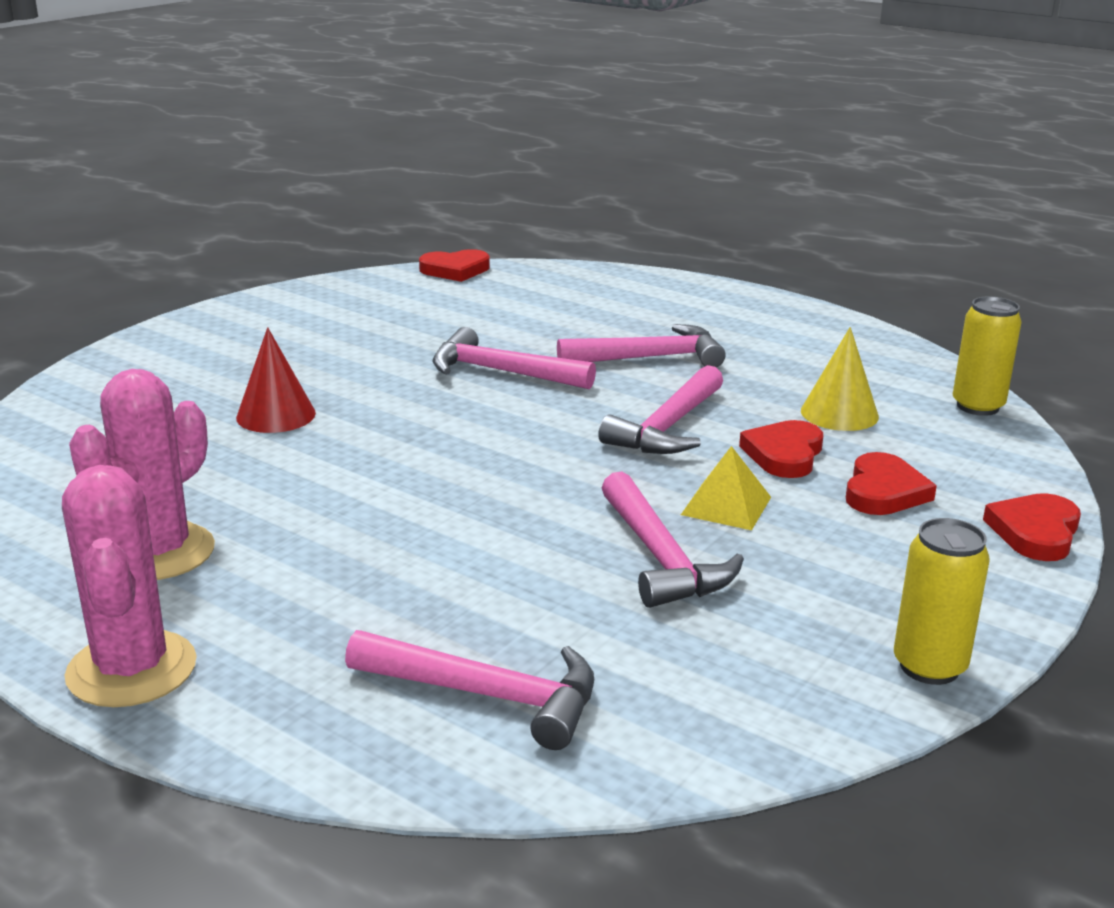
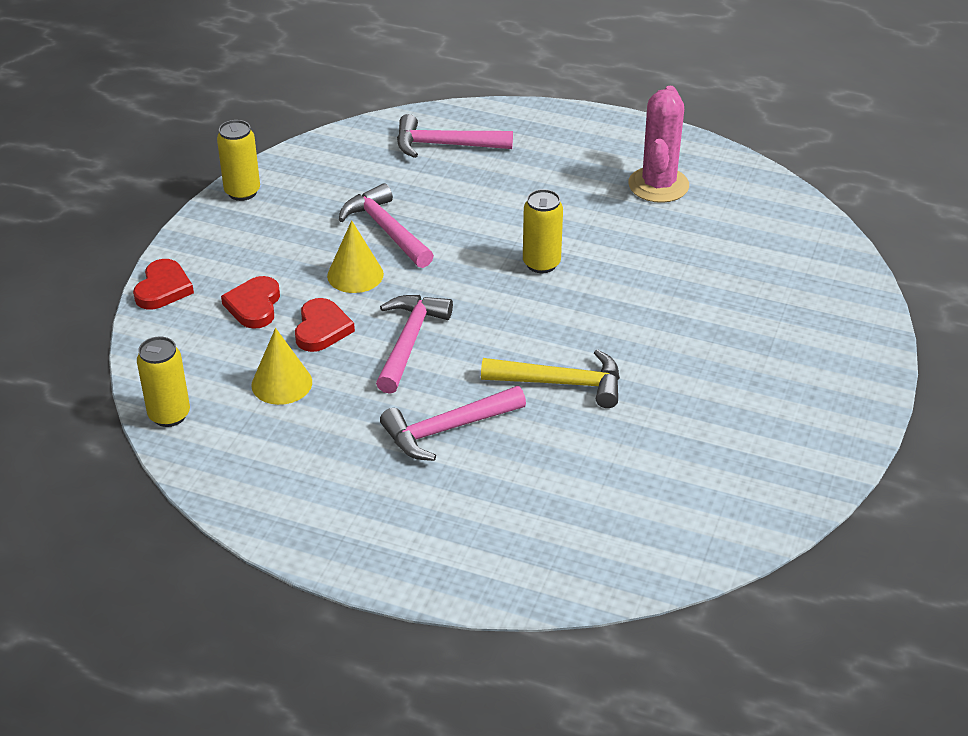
camera: 165 degrees right, 15 degrees up
pink cactus [62,465,197,707] -> none
red cone [236,327,316,433] -> none
red heart [419,249,490,282] -> none
pink hammer [432,327,596,389] -> yellow hammer [481,349,620,408]
yellow pyramid [681,446,771,530] -> yellow cone [327,220,384,293]
none -> yellow can [523,189,563,273]

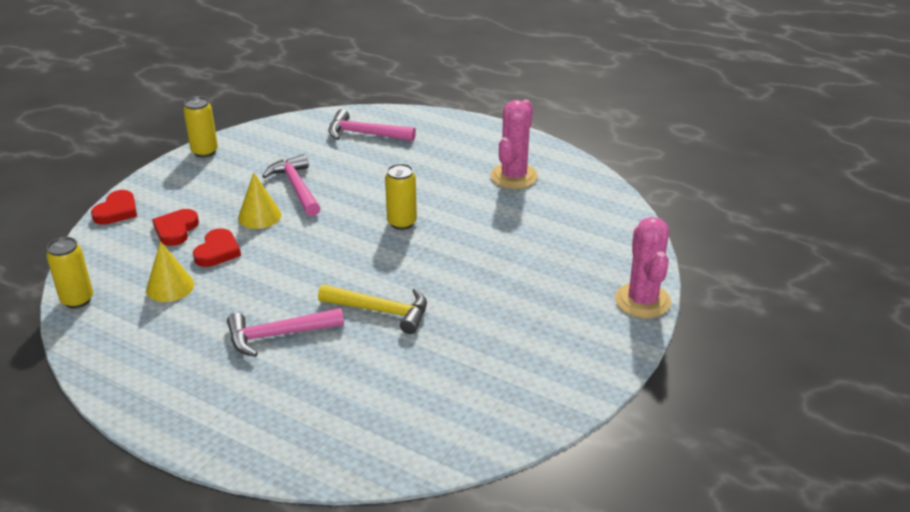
camera: 10 degrees right, 5 degrees down
pink hammer [376,295,453,394] -> none
none -> pink cactus [615,217,671,318]

